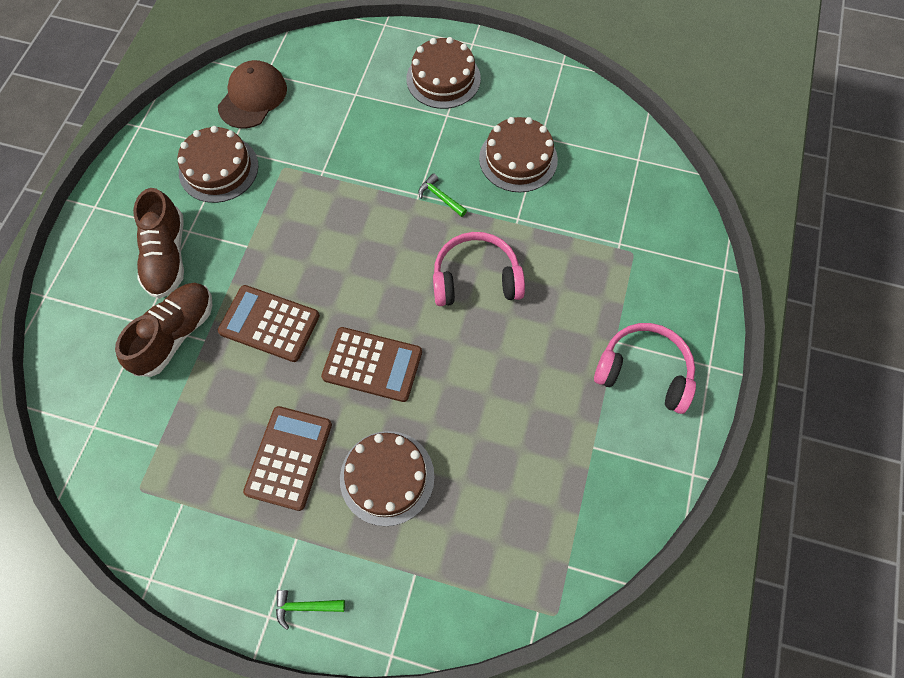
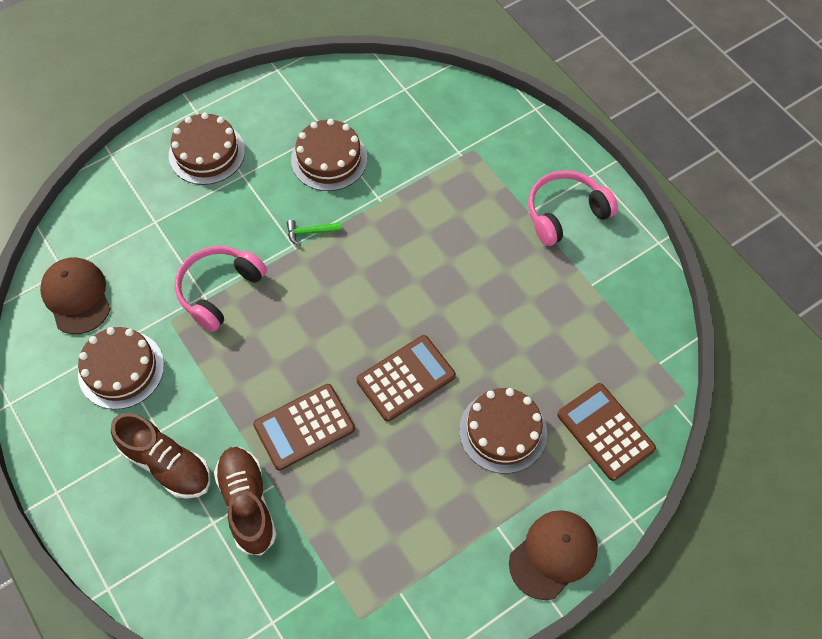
camera: 50 degrees left, 5 degrees down
brown calculator [243,406,332,511] -> brown calculator moved to [557,383,656,481]
green hammer [276,590,345,630] -> brown cap [509,510,598,600]
pink headphones [433,232,525,306] -> pink headphones moved to [175,246,267,332]

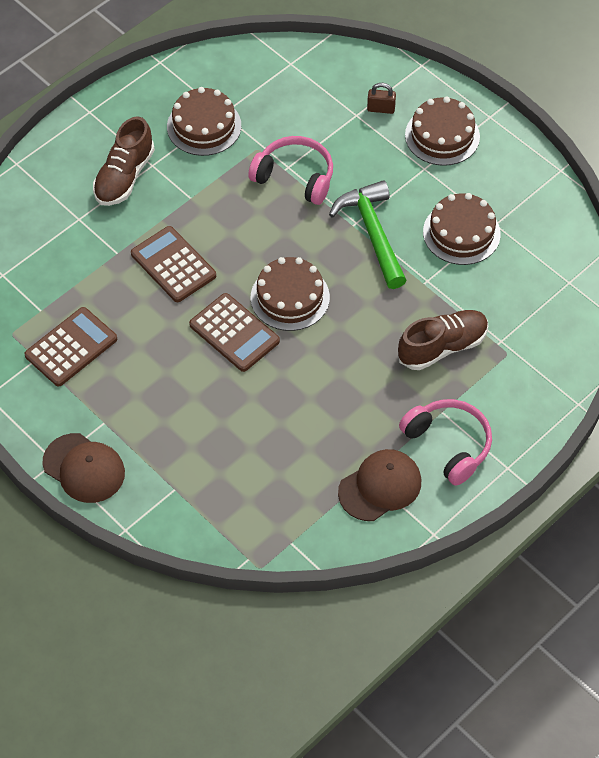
camera: 80 degrees right, 5 degrees down
brown cap [40,257,111,334] -> brown cap moved to [338,449,421,521]
brown shoe [214,447,276,556] -> brown shoe moved to [398,310,488,370]
green hammer [287,220,341,246] -> green hammer [329,180,407,289], size x2.32
brown cake [459,388,547,474] -> brown cake moved to [251,257,330,331]
brown calculator [557,383,656,481] -> brown calculator moved to [24,307,117,387]
none -> brown padlock [367,83,396,114]

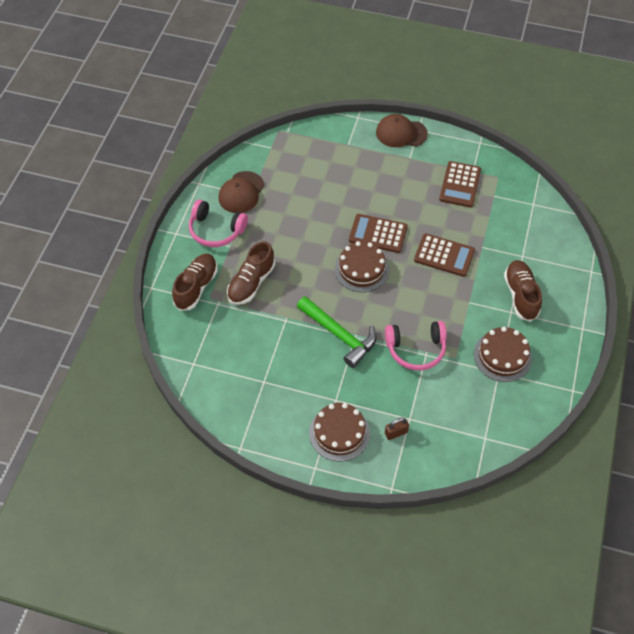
camera: 150 degrees right, 0 degrees up
brown cake [423,193,501,265] -> none
none -> brown shoe [172,254,218,311]

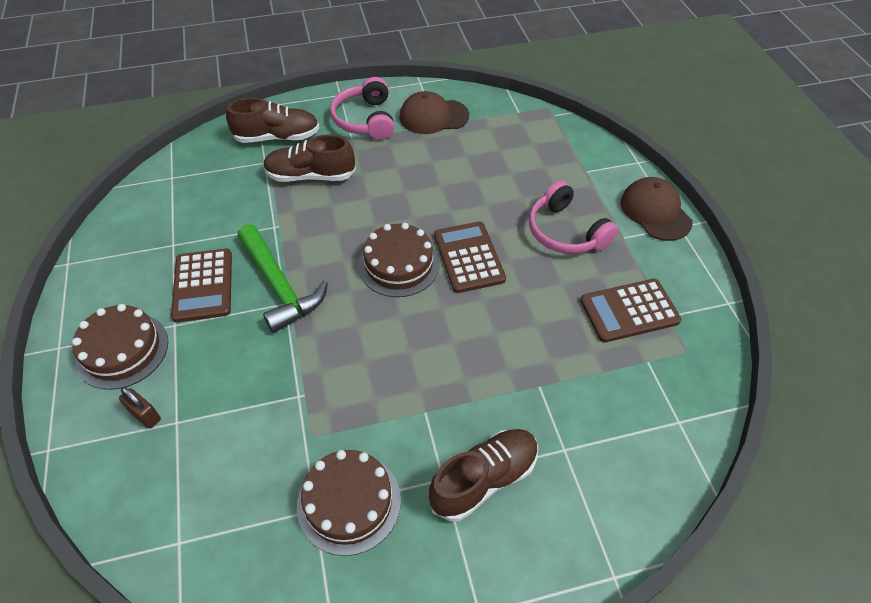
camera: 60 degrees right, 5 degrees down
green hammer [297,296,376,368] -> green hammer turned 45 degrees counterclockwise [237,224,328,333]
pink headphones [385,321,447,371] -> pink headphones moved to [529,181,619,254]
brown calculator [414,234,475,277] -> brown calculator moved to [171,249,232,322]

